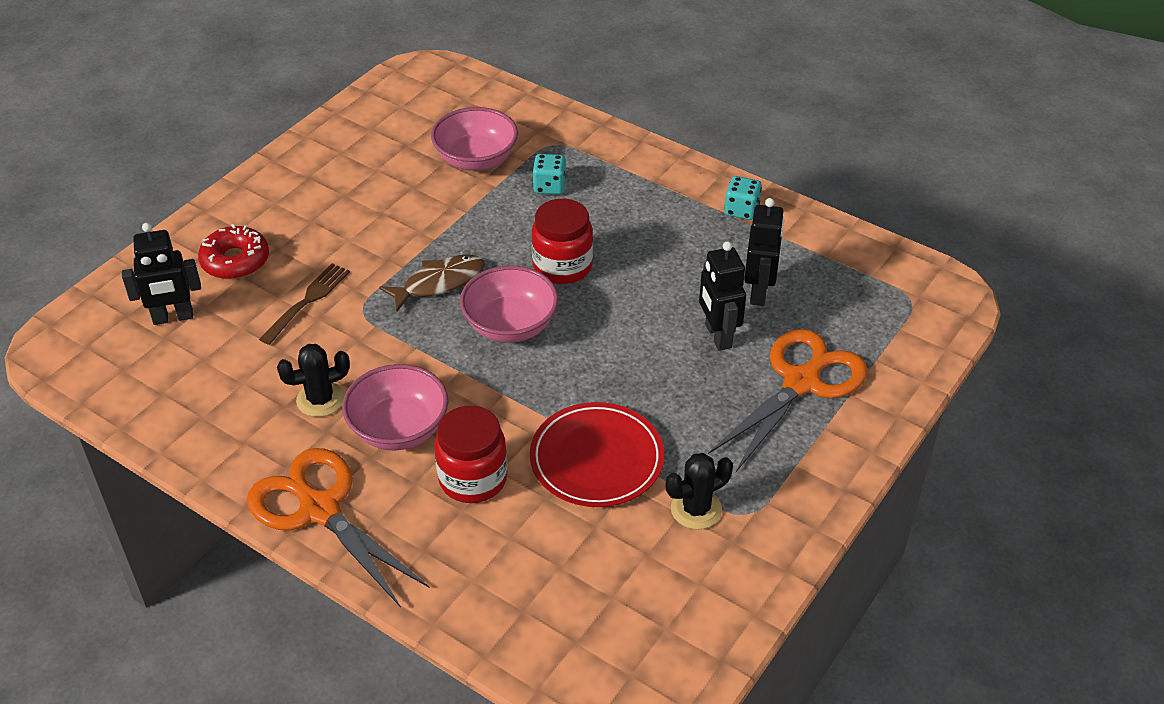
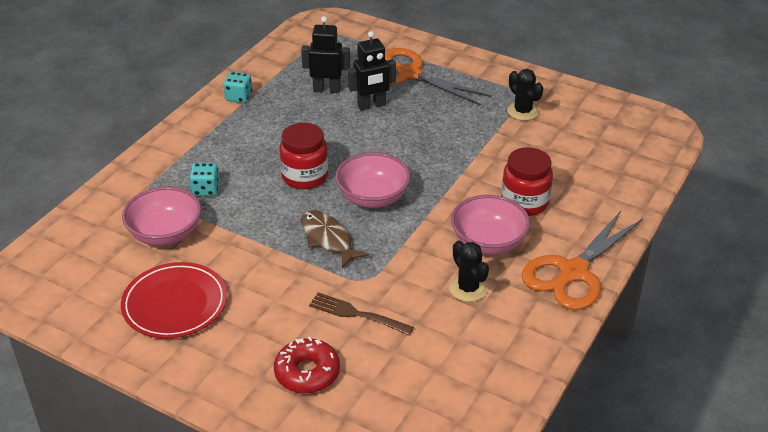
camera: 95 degrees left, 5 degrees down
black robot [122,223,201,325] -> none
red plate [530,402,664,507] -> red plate moved to [121,262,227,338]

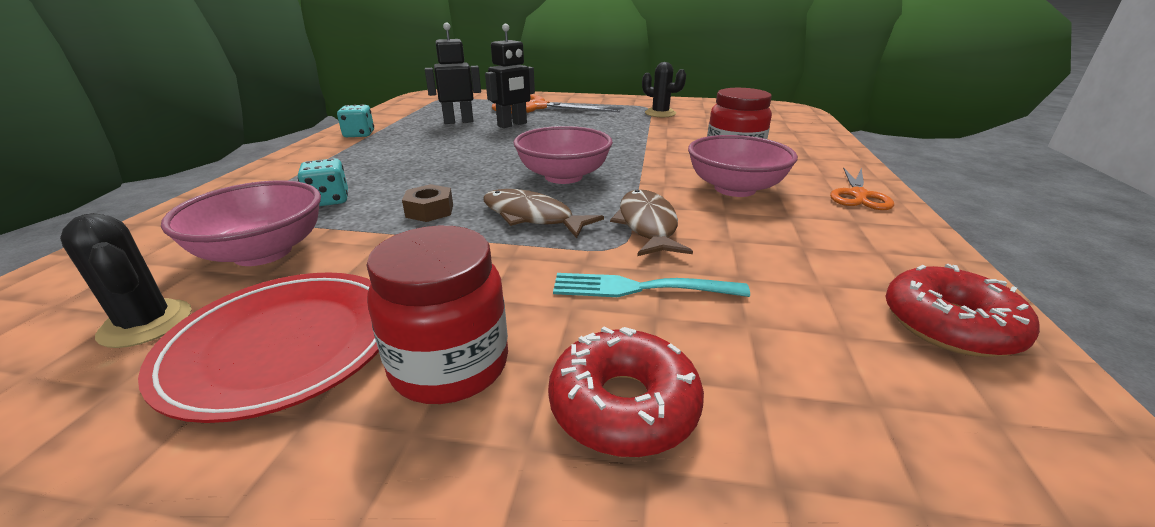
camera: 20 degrees left, 10 degrees down
red jar [279,123,328,189] -> red jar moved to [366,226,508,404]
brown fork [309,292,414,336] -> turquoise fork [553,273,750,297]
black cactus [449,240,489,302] -> black cactus moved to [60,213,191,348]
orange scissors [521,211,643,310] -> orange scissors [830,167,894,210], size x0.54
none -> brown nut [402,184,453,222]
none -> brown fish [610,189,693,256]
none -> red donut [885,264,1040,357]

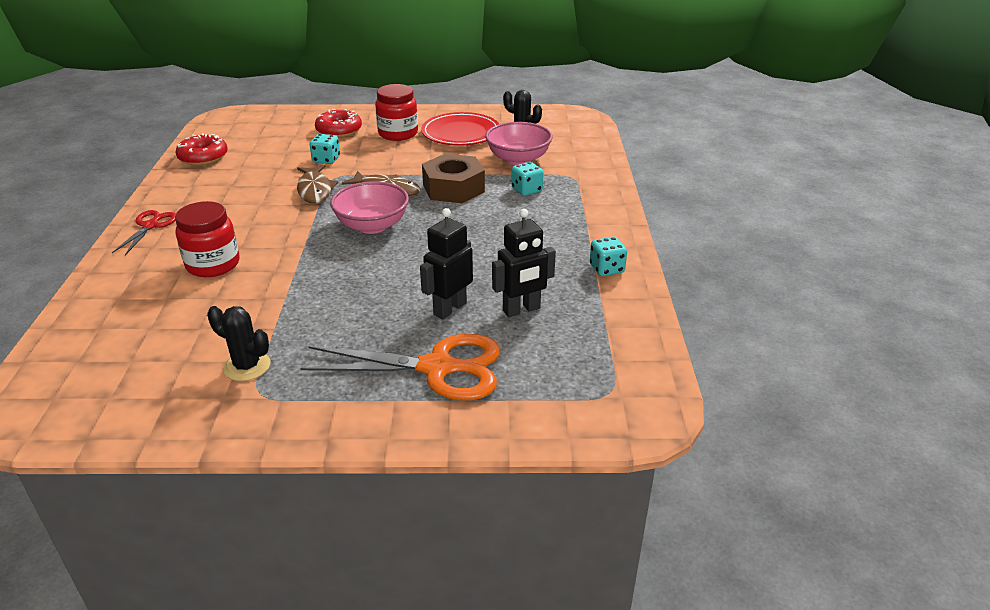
camera: 170 degrees right, 5 degrees up
brown nut [402,184,453,222] -> brown nut [422,154,485,203], size x2.00
turquoise fork [553,273,750,297] -> turquoise dice [309,134,340,164]
pink bowl [688,135,798,197] -> none
orange scissors [830,167,894,210] -> red scissors [112,210,176,255]

